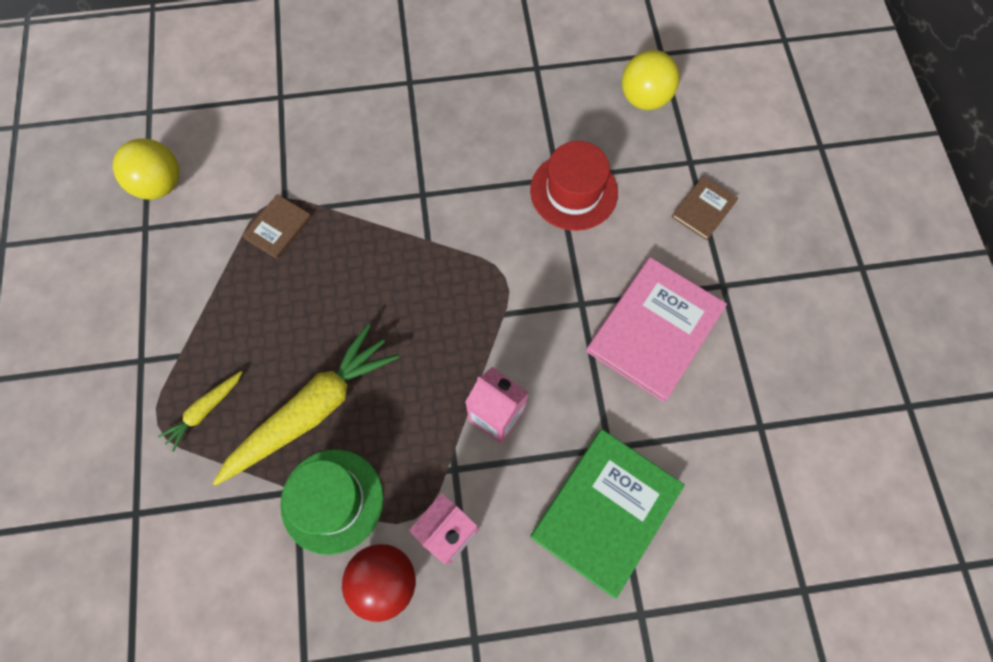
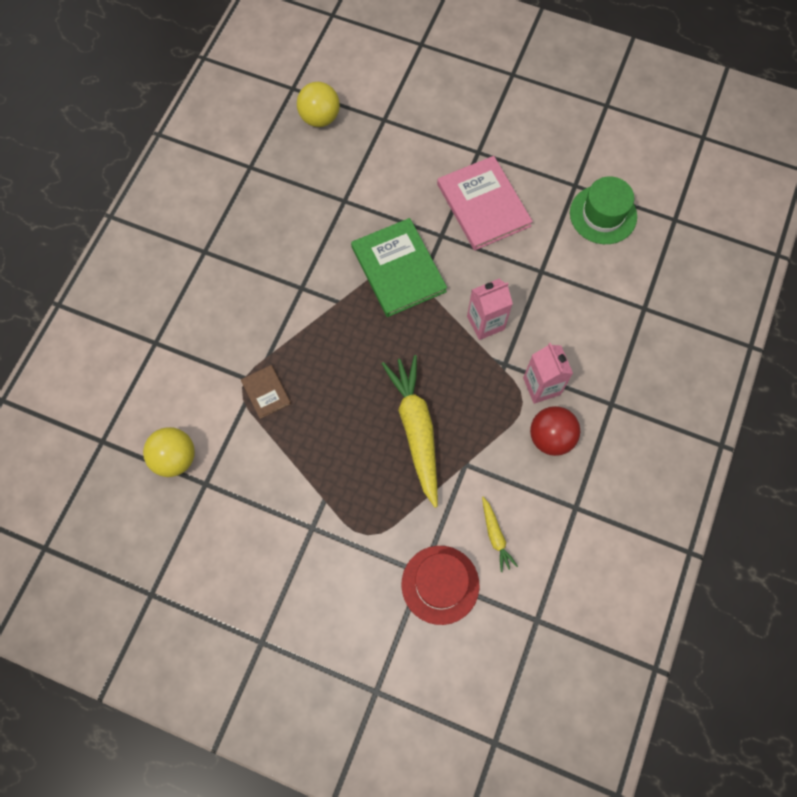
camera: 60 degrees left, 0 degrees up
yellow carrot [158,371,242,452] -> yellow carrot moved to [482,497,518,572]
green hat [280,449,384,555] -> green hat moved to [570,176,637,244]
red hat [530,141,618,231] -> red hat moved to [402,546,479,625]
green book [530,429,685,599] -> green book moved to [351,218,447,317]
brown book [672,176,738,240] -> none

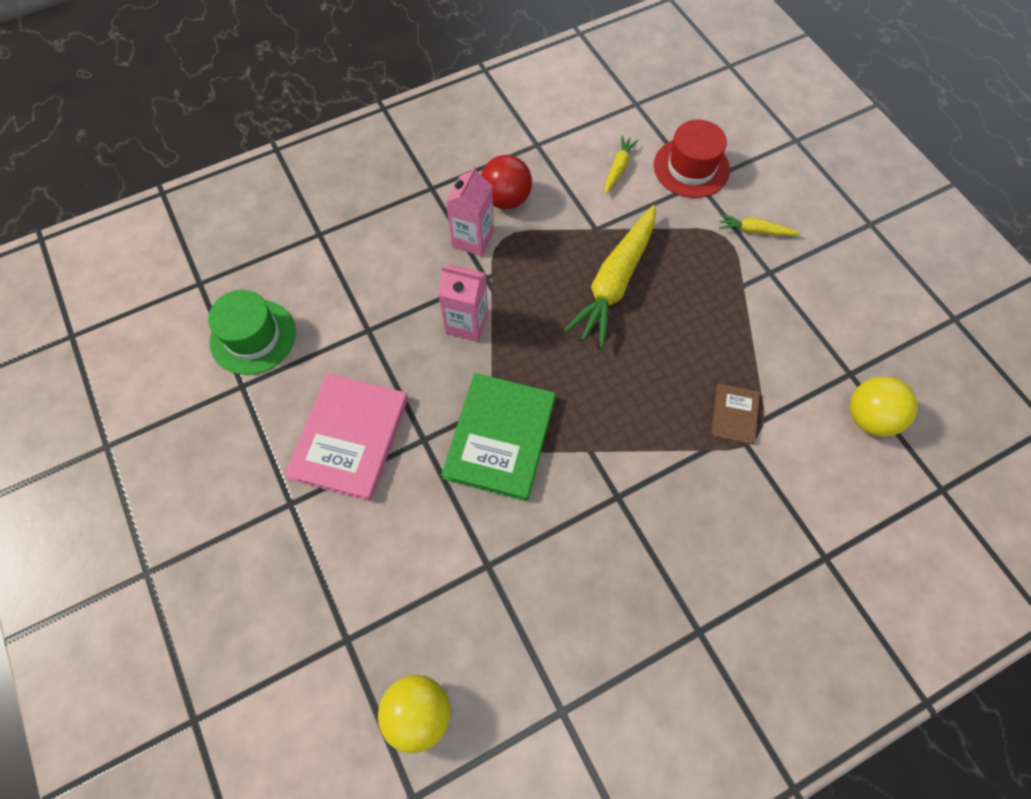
camera: 140 degrees left, 5 degrees down
none -> yellow carrot [719,214,800,236]

